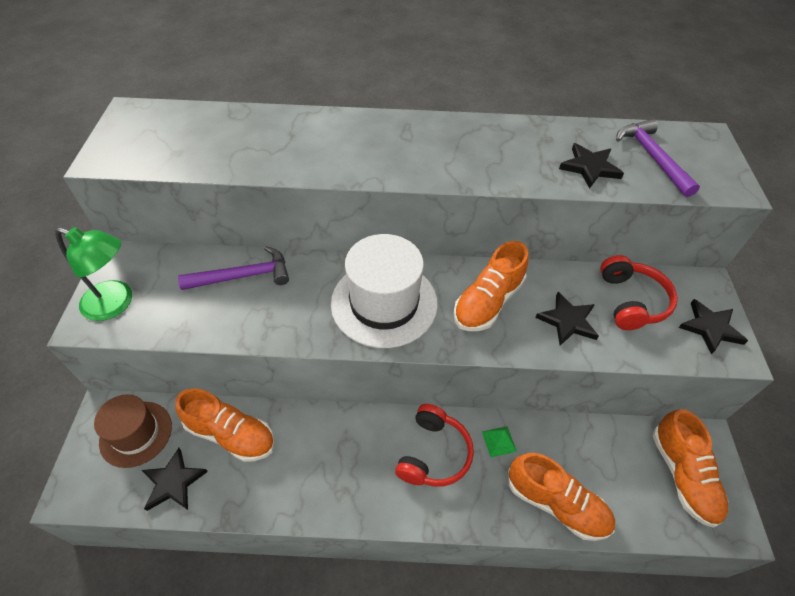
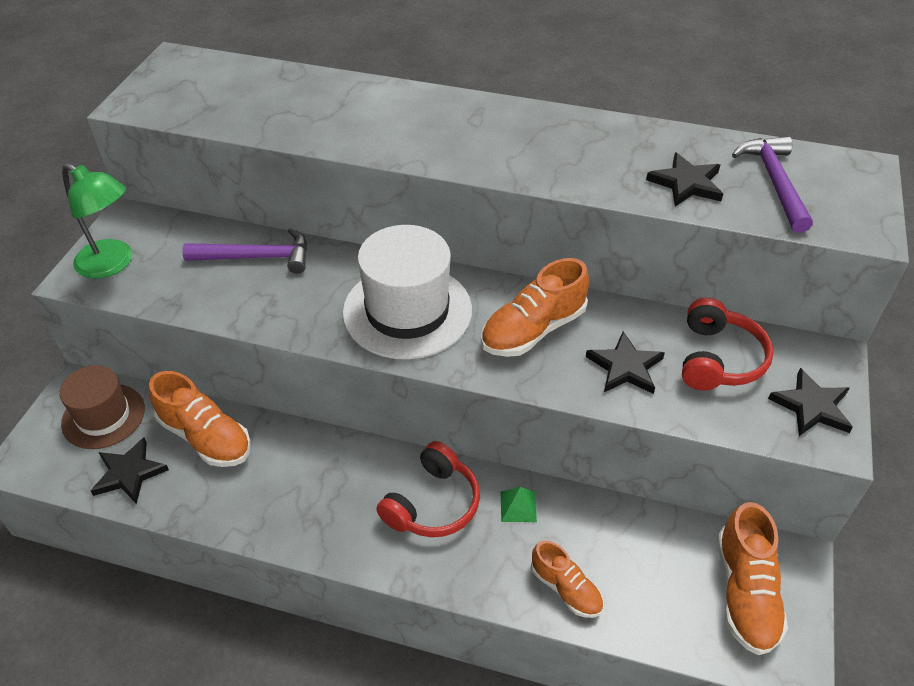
camera: 15 degrees right, 5 degrees down
orange shoe [508,453,615,541] -> orange shoe [531,541,603,618], size x0.62

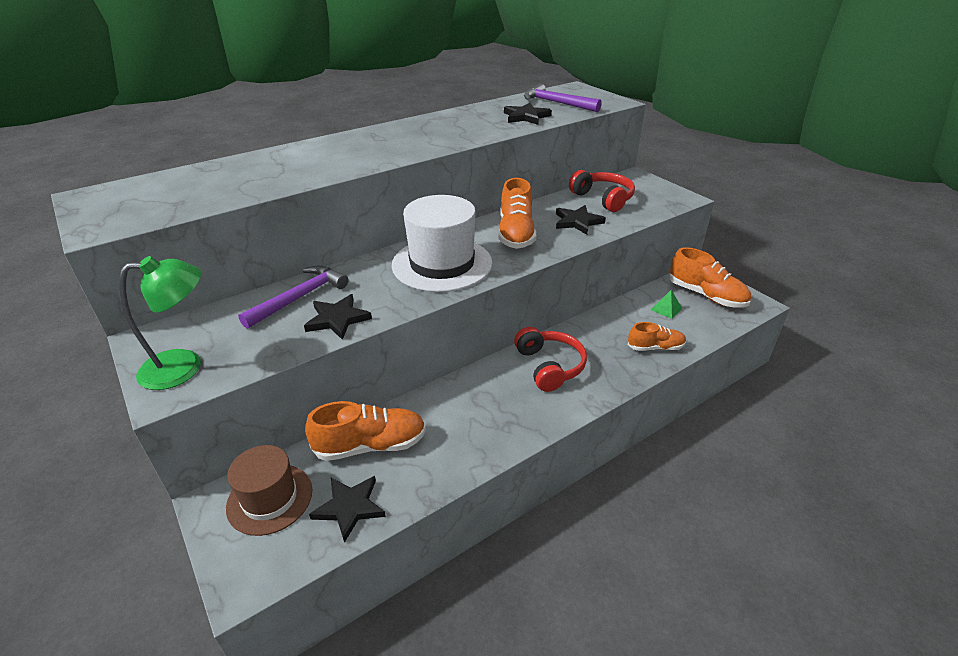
camera: 50 degrees left, 10 degrees down
green pyramid [500,487,537,522] -> green pyramid moved to [651,290,682,319]
black star [768,368,853,436] -> black star moved to [304,294,372,340]

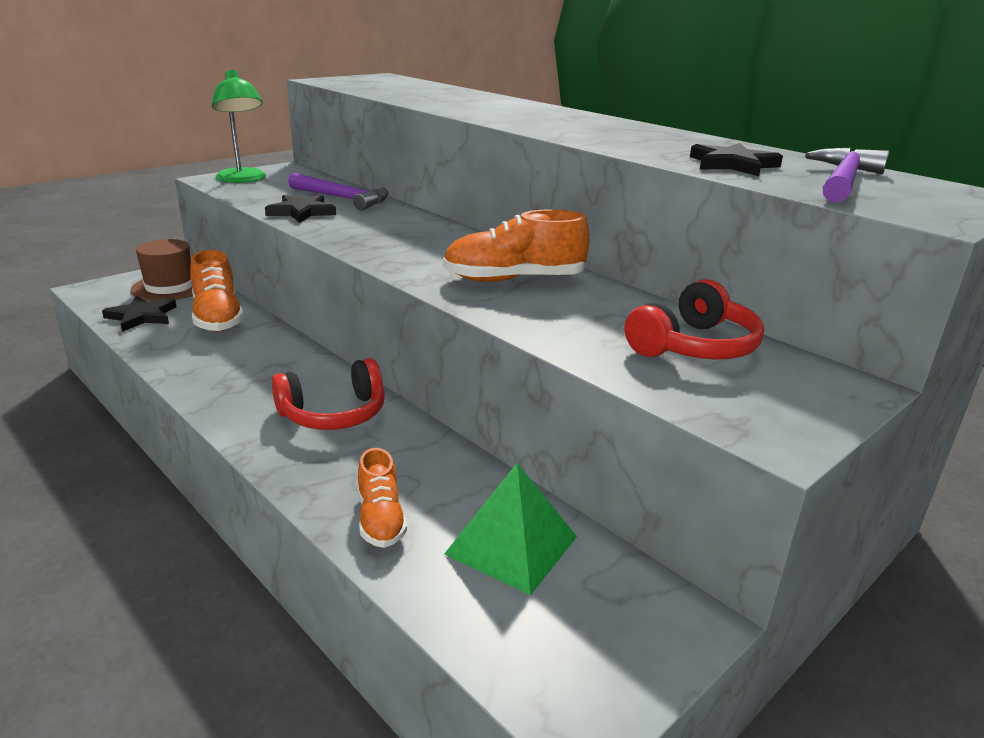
camera: 80 degrees right, 10 degrees down
white hat [392,195,492,292] -> none
black star [556,205,606,235] -> none
green pyramid [651,290,682,319] -> green pyramid [444,463,577,595], size x1.96
orange shoe [670,247,751,308] -> none

